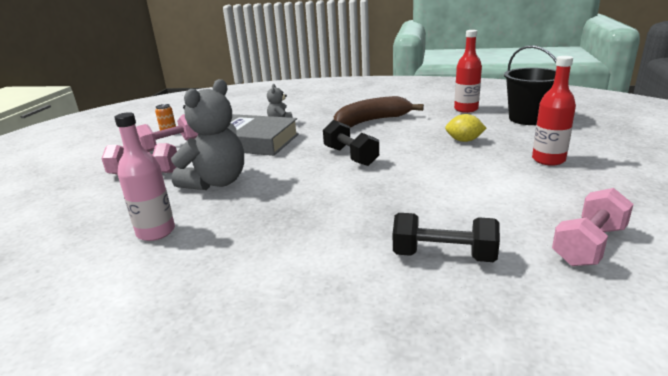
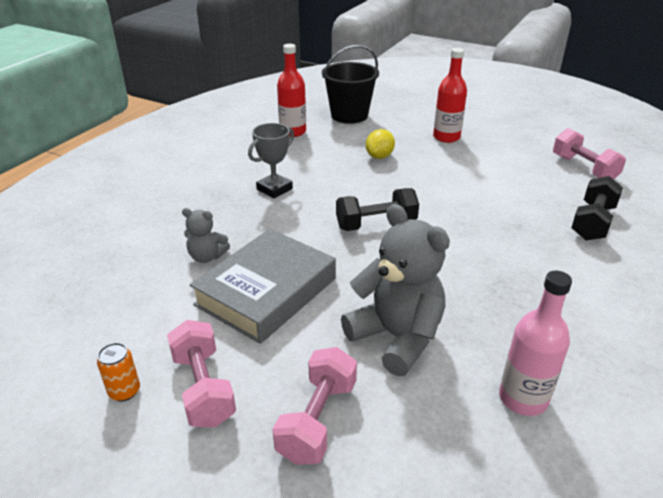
camera: 75 degrees left, 10 degrees up
brown banana [334,96,424,128] -> grey trophy [248,123,294,199]

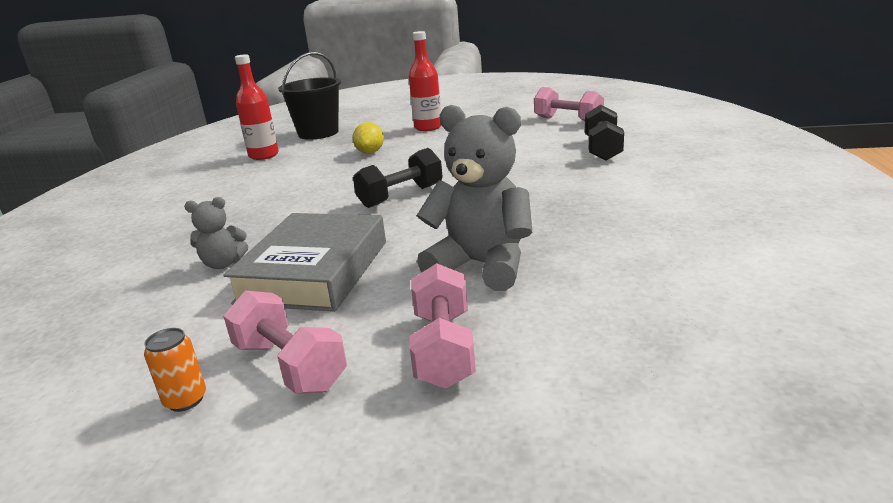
camera: 20 degrees left, 10 degrees down
grey trophy [248,123,294,199] -> none
pink bottle [499,271,572,416] -> none

